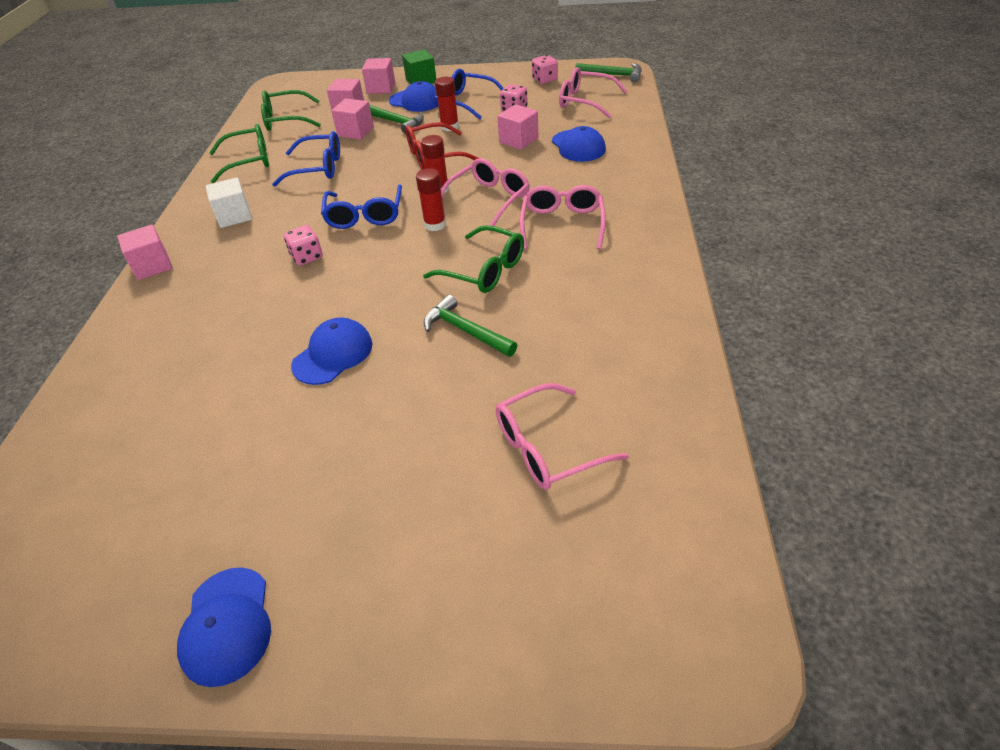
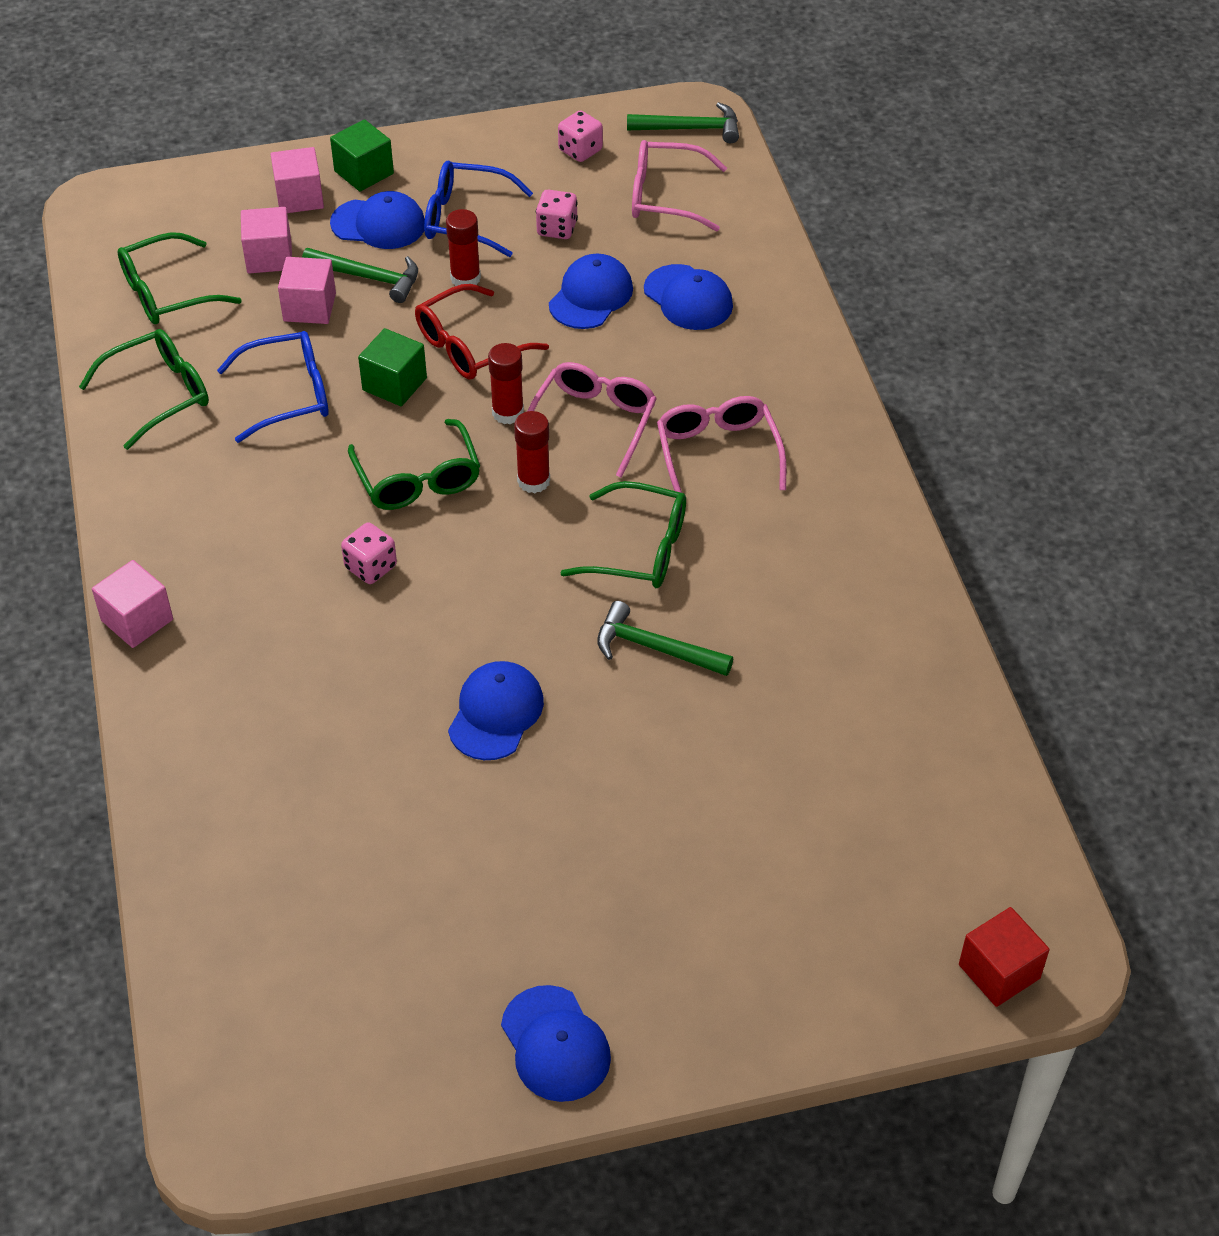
camera: 20 degrees left, 5 degrees up
white cube [206,177,252,228] -> none
blue glasses [321,184,402,229] -> green glasses [348,419,480,510]
pink glasses [495,383,629,490] -> none
pink cube [497,104,538,150] -> blue cap [549,254,633,329]
none -> green cube [358,328,427,406]
none -> red cube [959,907,1050,1007]

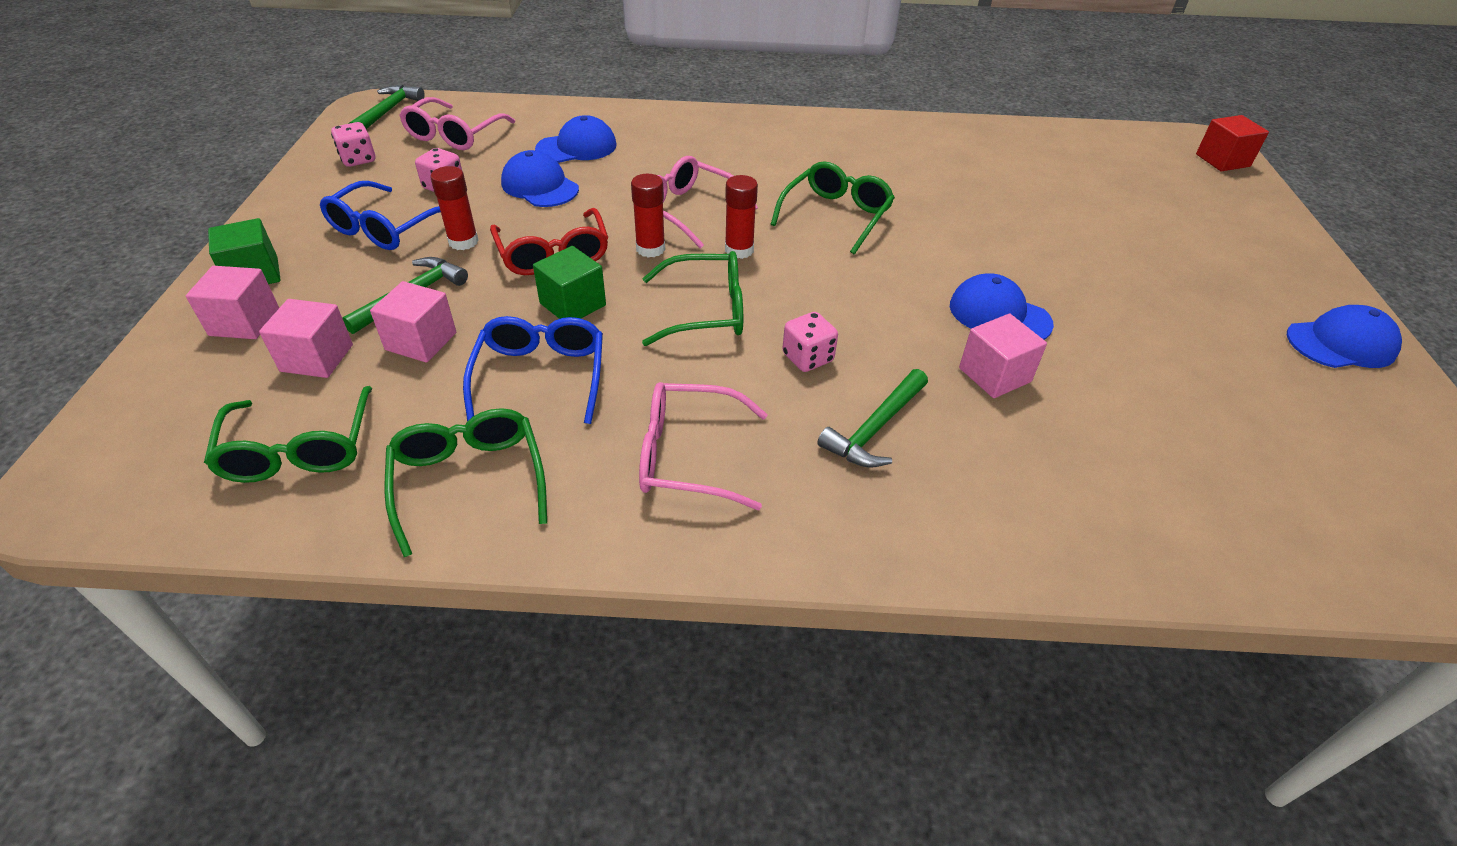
camera: 75 degrees left, 5 degrees down
pink cube [92,560,173,648] -> pink cube moved to [959,314,1047,398]
blue cap [330,191,425,249] -> none
green hammer [597,601,733,676] -> green hammer moved to [817,369,928,468]
pink glasses [657,396,786,493] -> pink glasses moved to [639,382,768,510]

